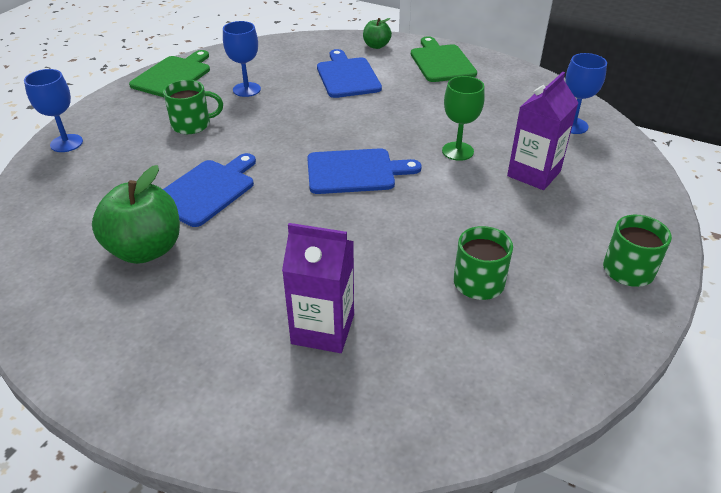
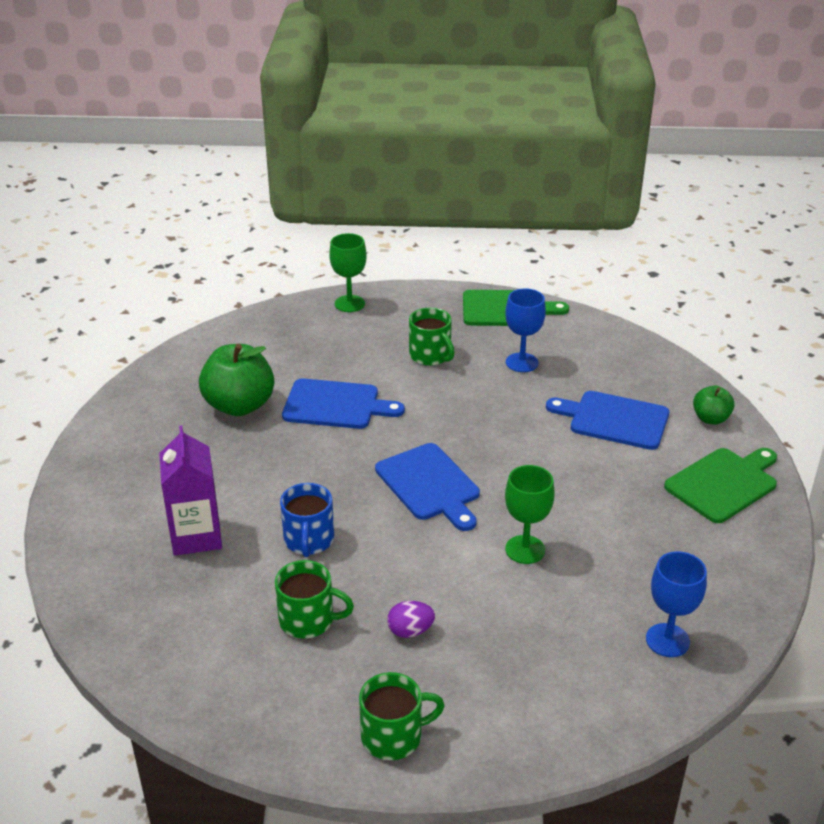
camera: 65 degrees right, 5 degrees down
blue goblet [24,69,83,152] -> green goblet [329,233,367,312]
blue cutting board [317,49,382,98] -> blue cutting board turned 120 degrees counterclockwise [546,391,669,450]
purple carton [507,72,578,190] -> none
none -> blue mug [280,483,334,557]
none -> purple egg [387,601,435,638]

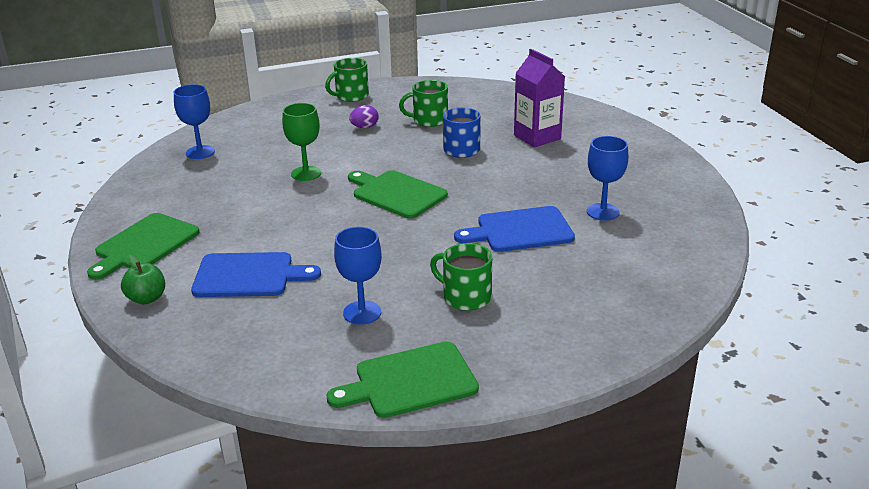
camera: 160 degrees right, 5 degrees down
green apple [199,344,274,416] -> blue goblet [587,136,628,221]
green goblet [329,233,367,312] -> none
blue cutting board [375,443,480,531] -> green cutting board [348,170,448,219]

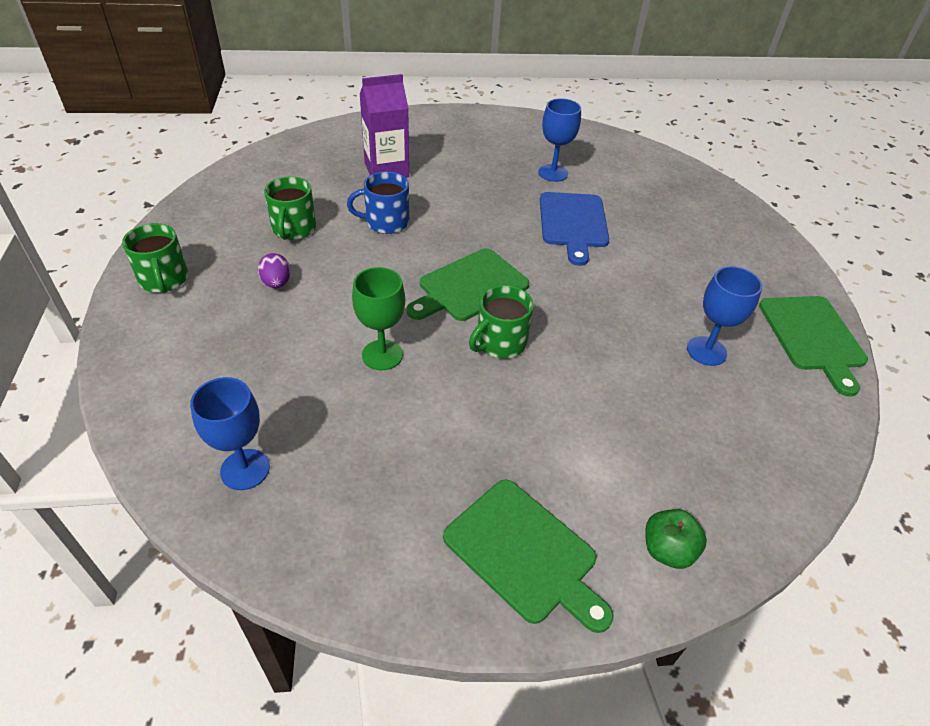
camera: 80 degrees left, 15 degrees up
blue cutting board [191,252,321,297] -> none
green mug [430,243,492,311] -> green mug moved to [469,285,534,358]

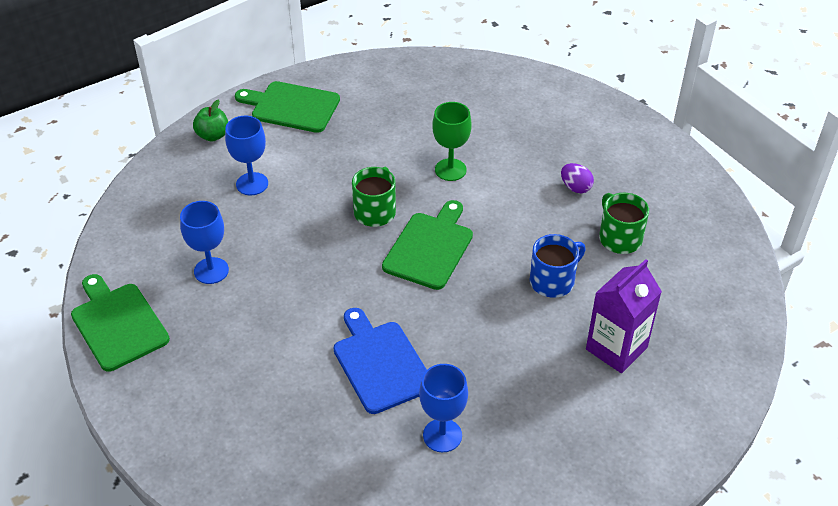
camera: 155 degrees right, 0 degrees up
green mug [122,223,188,293] -> none
blue goblet [190,377,270,490] -> blue goblet moved to [225,116,268,195]

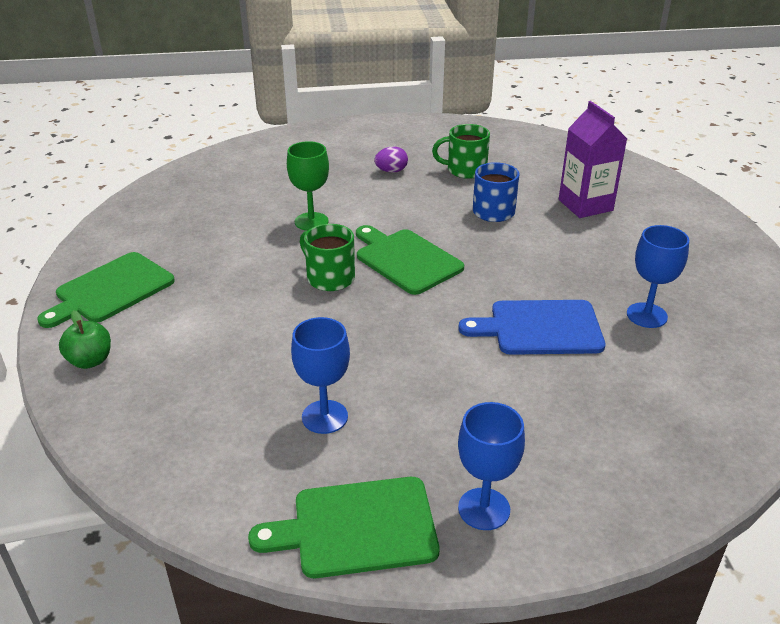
camera: 65 degrees left, 10 degrees down
blue goblet [225,116,268,195] -> blue goblet moved to [458,402,525,530]

